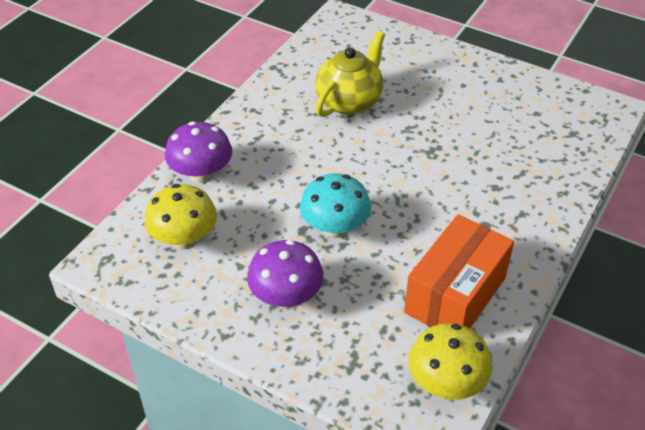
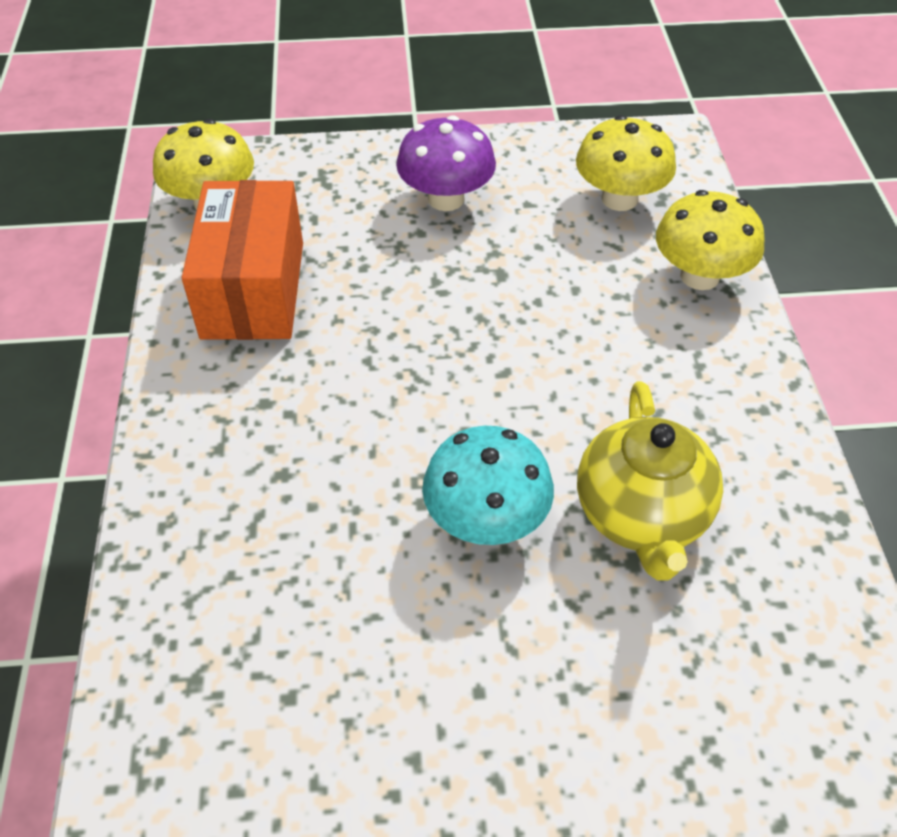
camera: 145 degrees right, 5 degrees up
purple mushroom [165,121,232,183] -> yellow mushroom [656,190,765,290]
turquoise mushroom [300,174,371,238] -> turquoise mushroom moved to [422,426,554,545]

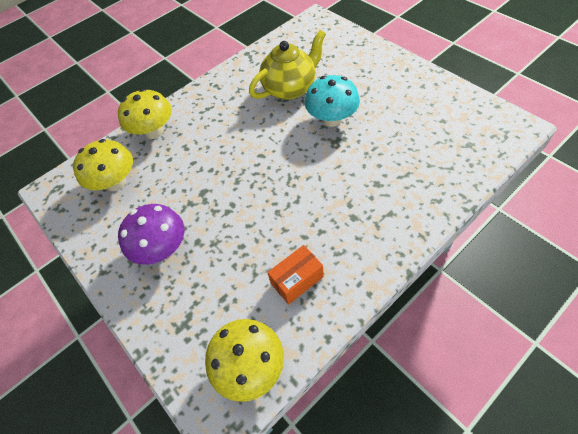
camera: 120 degrees left, 5 degrees up
orange box [182,180,303,340] -> orange box [267,245,324,304], size x0.52

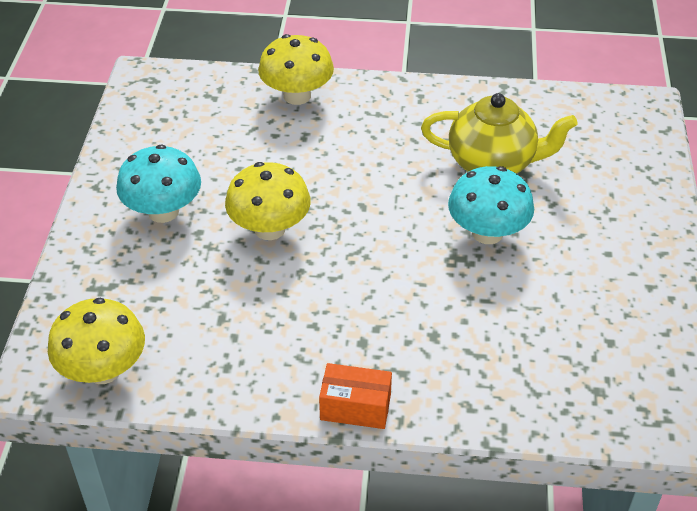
camera: 40 degrees right, 10 degrees down
yellow mushroom [73,139,133,191] -> yellow mushroom moved to [225,162,311,240]
purple mushroom [118,204,184,265] -> turquoise mushroom [116,145,201,223]
orange box [267,245,324,304] -> orange box moved to [319,363,392,429]

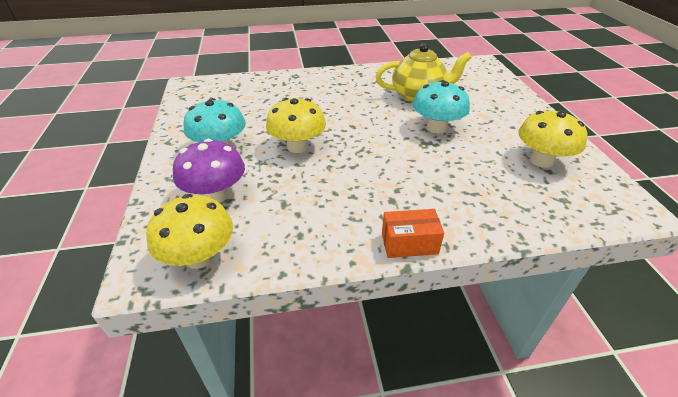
camera: 15 degrees left, 5 degrees down
yellow mushroom [258,34,334,105] -> yellow mushroom moved to [518,110,588,168]
none -> purple mushroom [173,139,245,203]

